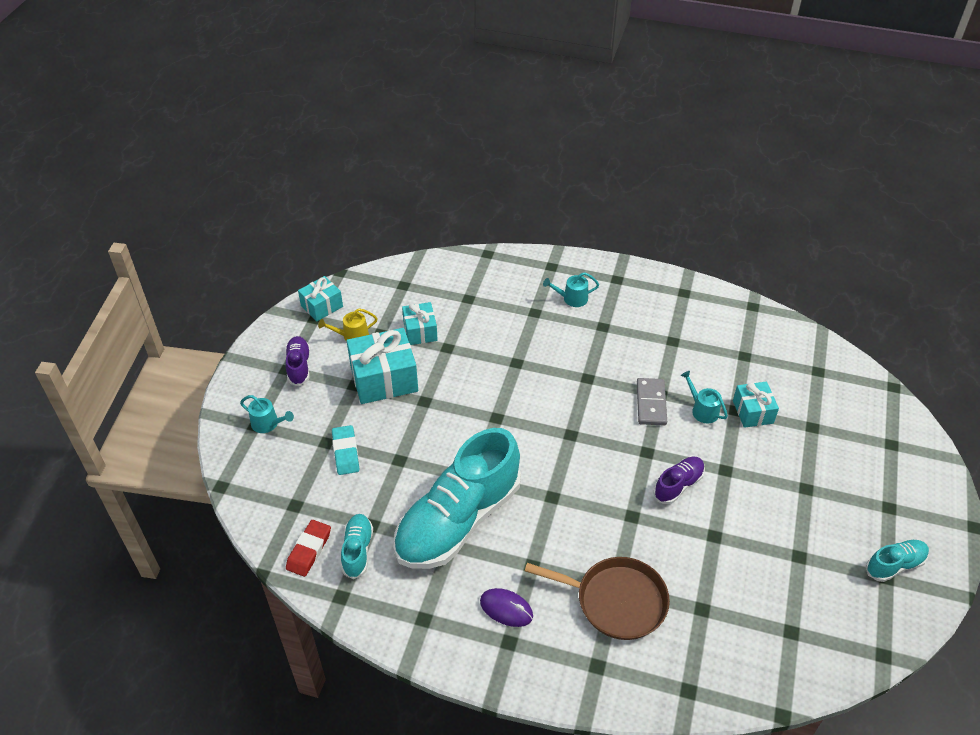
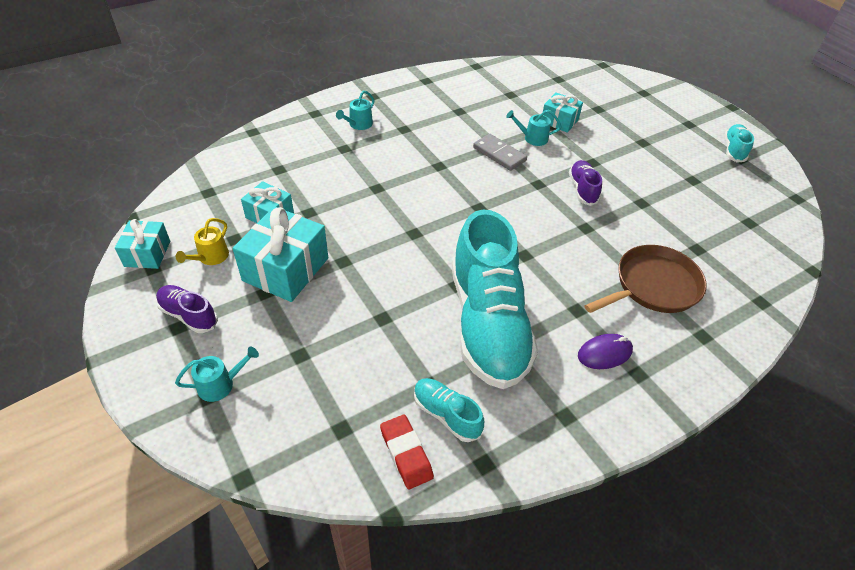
camera: 50 degrees left, 0 degrees up
turquoise eraser [332,425,359,475] -> none

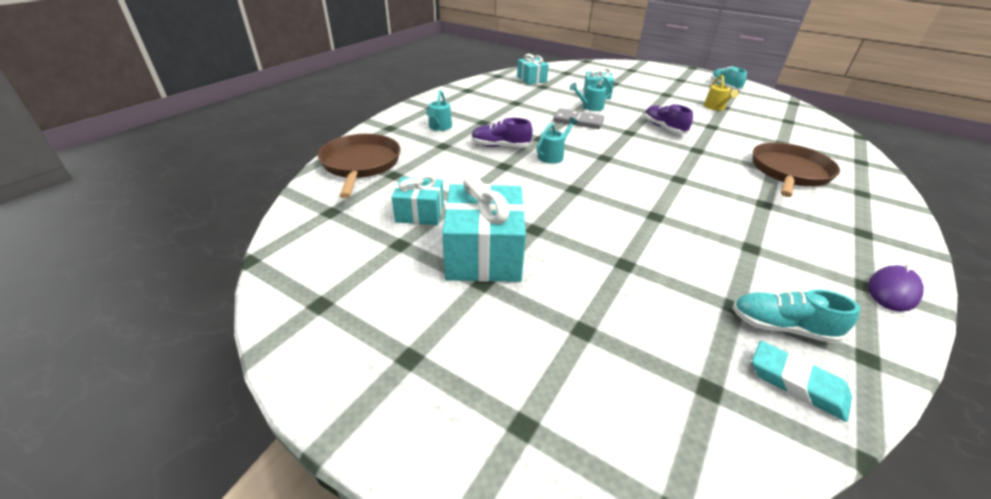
camera: 25 degrees left, 10 degrees down
turquoise gift [115,219,170,269] -> turquoise gift moved to [517,54,549,84]
purple shoe [156,285,218,333] -> purple shoe moved to [471,118,533,148]
turquoise watering can [175,347,259,402] -> turquoise watering can moved to [537,117,578,164]
yellow watering can [176,218,229,265] -> yellow watering can moved to [704,75,739,110]
red eraser [380,415,434,489] -> turquoise eraser [752,341,852,422]
turquoise shoe [452,209,538,389] -> none
purple mouse [578,334,633,369] -> purple mouse moved to [868,264,924,312]
none -> brown pan [318,134,400,198]

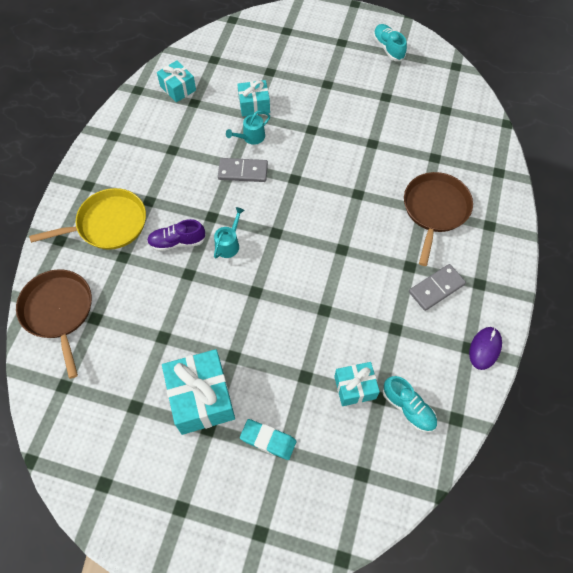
camera: 15 degrees left, 25 degrees up
turquoise gift [392,174,444,225] -> turquoise gift moved to [334,362,380,406]
turquoise watering can [426,90,452,131] -> yellow pan [29,188,146,250]
purple shoe [644,104,693,134] -> none
yellow watering can [704,75,739,110] -> none
turquoise shoe [732,290,860,344] -> turquoise shoe turned 135 degrees counterclockwise [382,376,437,433]
turquoise eraser [752,341,852,422] -> turquoise eraser moved to [240,419,296,460]
none -> grey domino [409,264,466,311]

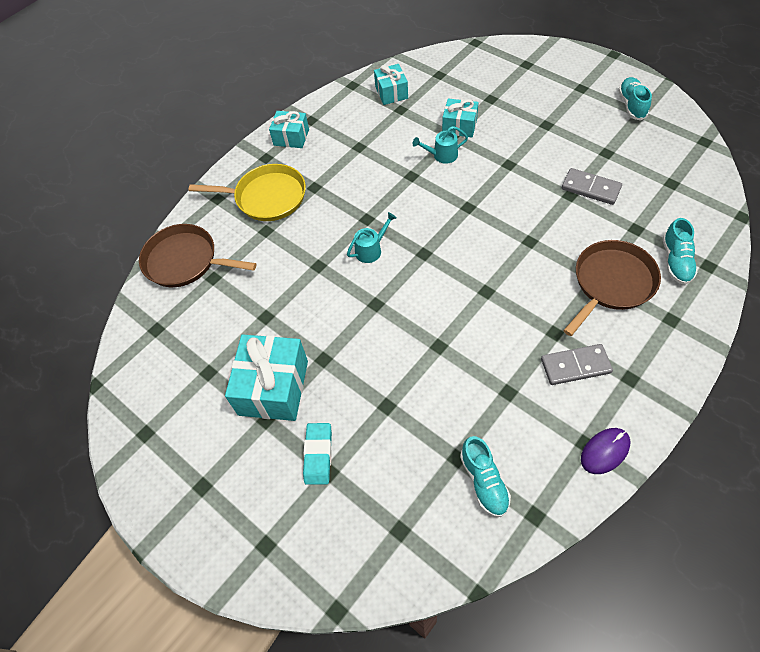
camera: 30 degrees right, 5 degrees down
brown pan [16,269,92,379] -> brown pan turned 75 degrees counterclockwise [139,224,257,287]
purple shoe [147,219,206,251] -> none
grey domino [218,158,268,182] -> grey domino moved to [562,168,622,205]
turquoise eraser [240,419,296,460] -> turquoise eraser turned 45 degrees clockwise [303,423,332,485]
turquoise gift [334,362,380,406] -> turquoise gift moved to [269,111,309,148]
none -> turquoise shoe [662,218,698,285]

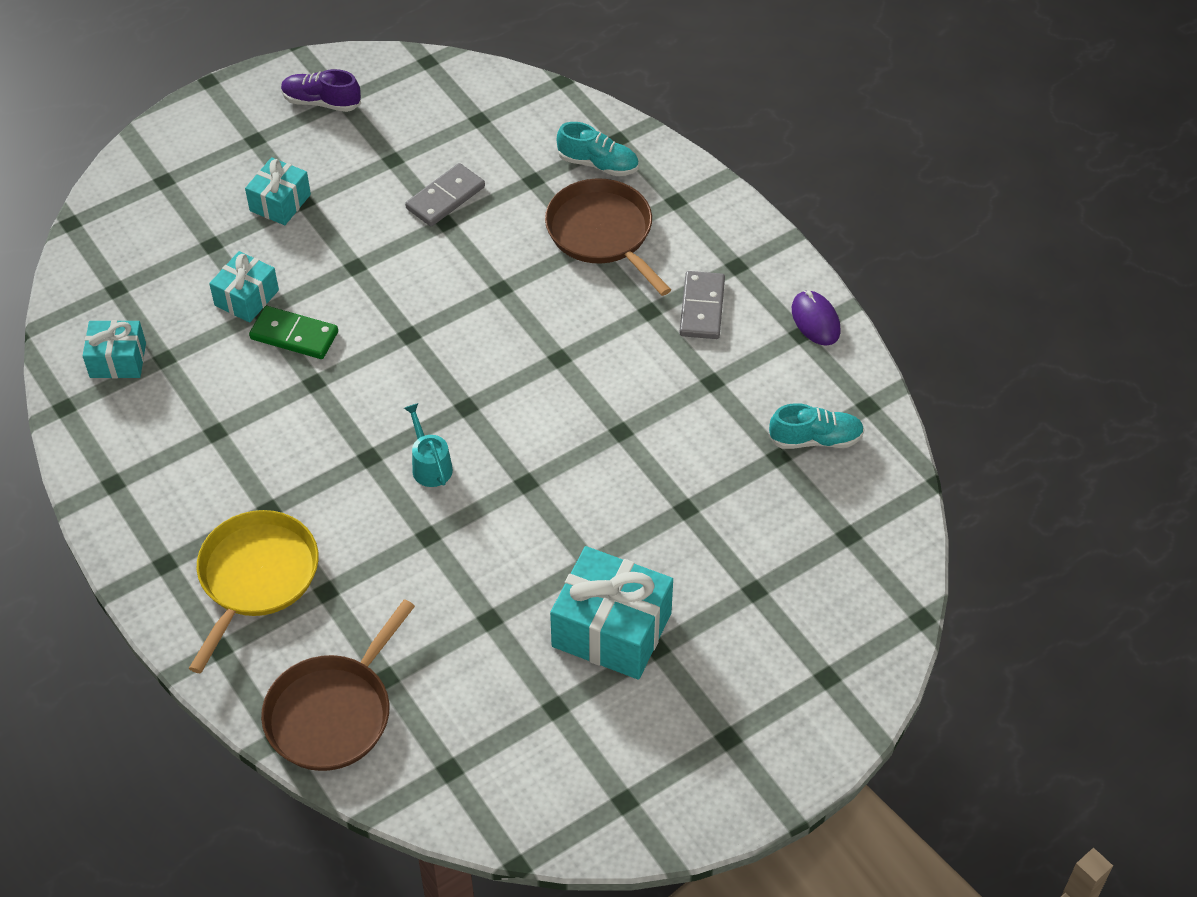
camera: 80 degrees left, 5 degrees down
turquoise gift [269,111,309,148] -> turquoise gift moved to [245,157,311,225]
turquoise eraser [303,423,332,485] -> none
turquoise watering can [413,126,468,164] -> green domino [249,306,338,359]
turquoise shoe [618,77,652,121] -> purple shoe [281,69,361,112]

